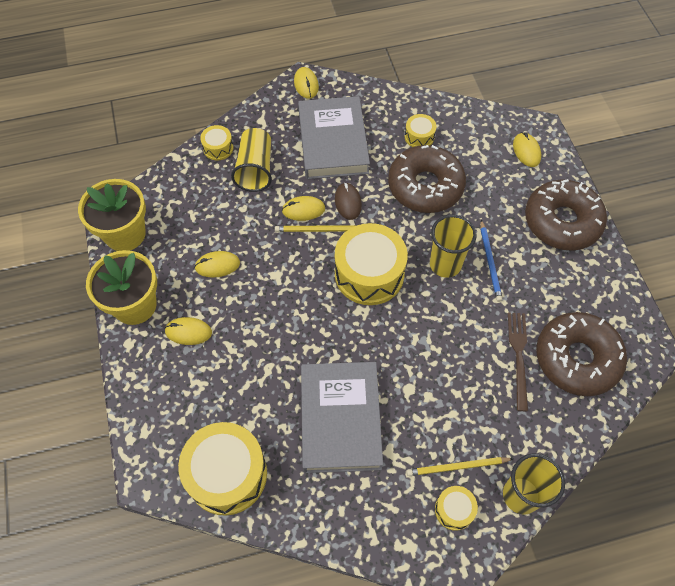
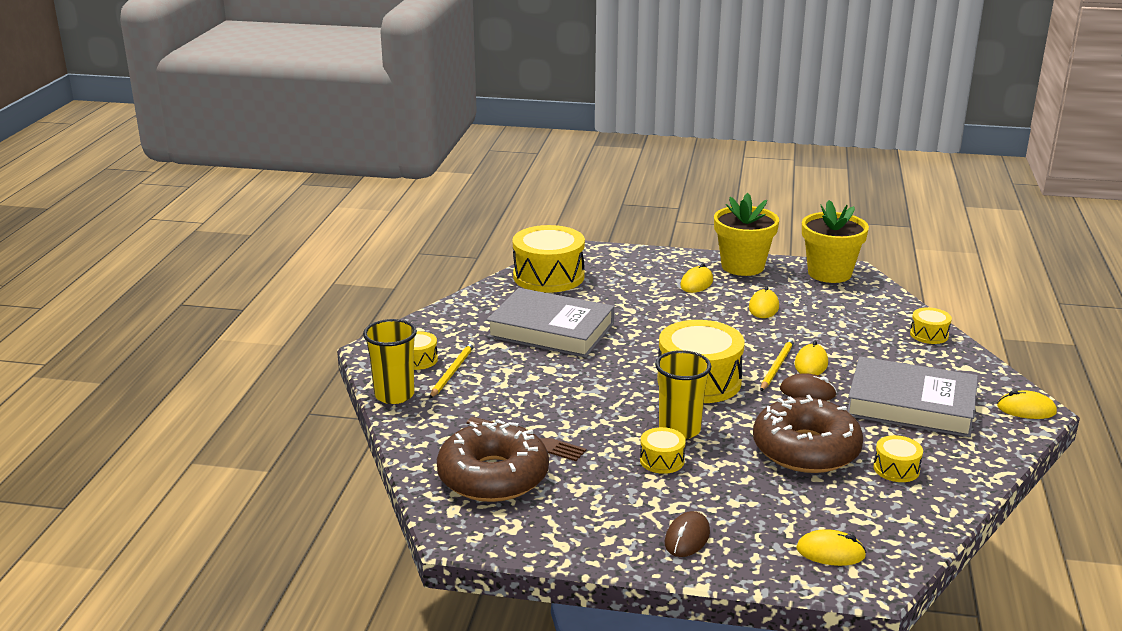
camera: 115 degrees right, 35 degrees down
yellow cup [231,128,272,192] -> none
blue pencil [480,220,503,302] -> yellow drum [640,427,686,474]
brown donut [525,179,607,251] -> brown mouse [665,511,710,557]

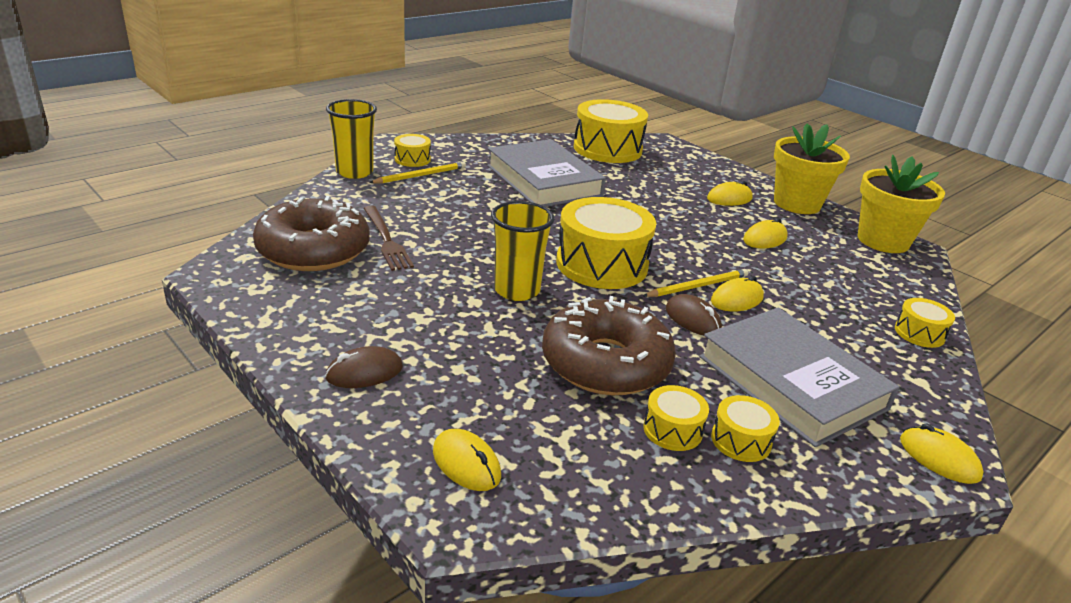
camera: 35 degrees right, 5 degrees up
yellow drum [640,427,686,474] -> yellow drum moved to [711,395,780,462]

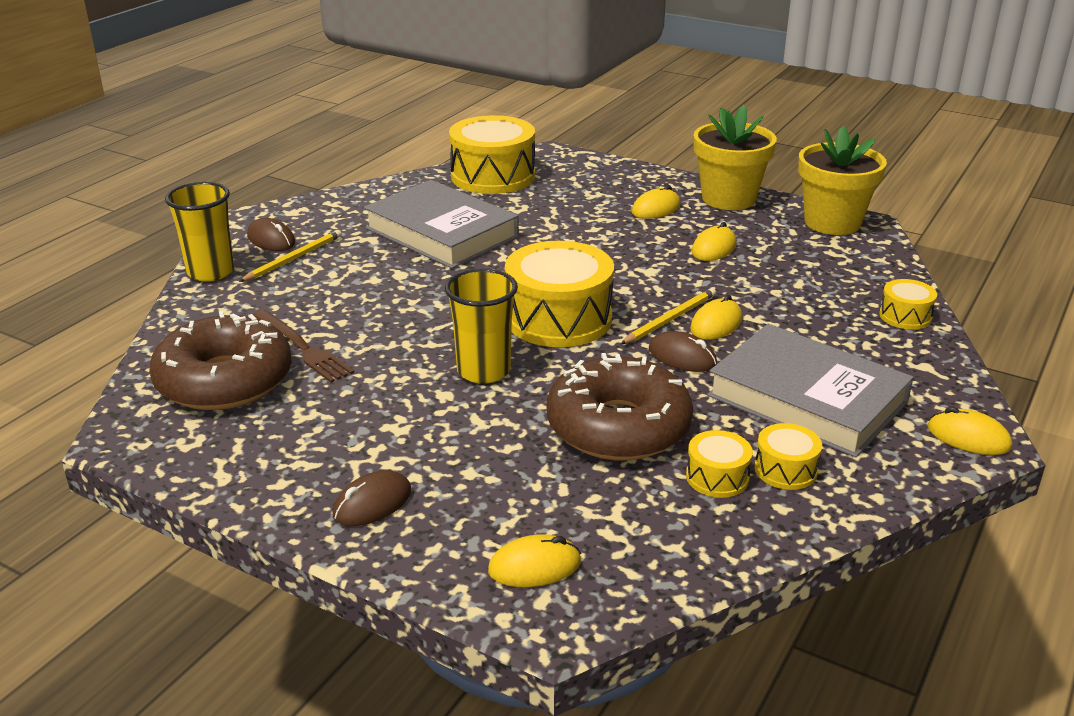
camera: 15 degrees left, 0 degrees up
yellow drum [394,134,431,167] -> brown mouse [247,218,295,251]
yellow mouse [433,429,501,491] -> yellow mouse turned 45 degrees counterclockwise [488,534,581,587]

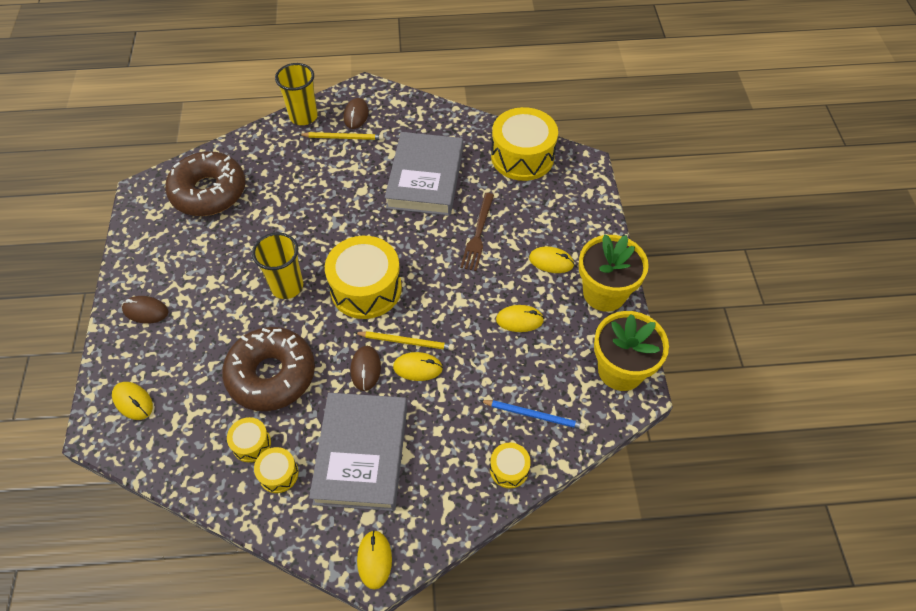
camera: 55 degrees right, 25 degrees up
brown fork [253,310,354,383] -> brown fork moved to [460,193,494,271]
none -> blue pencil [480,400,586,430]

